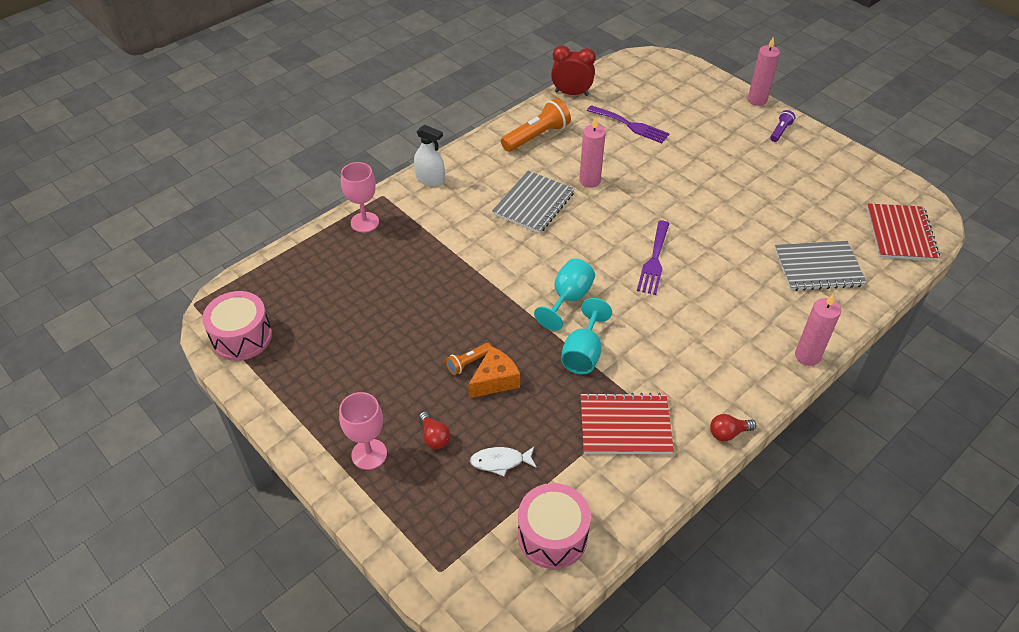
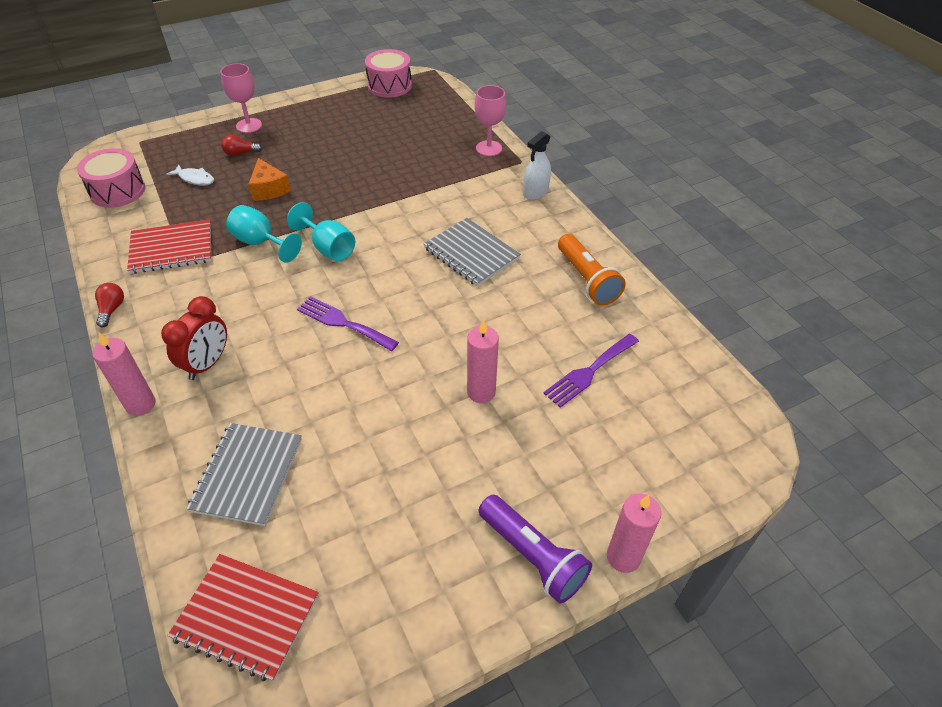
camera: 105 degrees right, 0 degrees up
orange flashlight [446,343,491,375] -> none
white fish [470,447,537,477] -> white fish turned 105 degrees clockwise [166,164,214,186]
red clock [551,45,596,96] -> red clock moved to [161,296,227,380]
pink candle [579,117,606,188] -> pink candle moved to [467,320,499,403]
red notebook [581,392,674,454] -> red notebook turned 60 degrees clockwise [127,220,211,274]
purple flashlight [770,110,796,142] -> purple flashlight [478,495,592,604], size x1.93

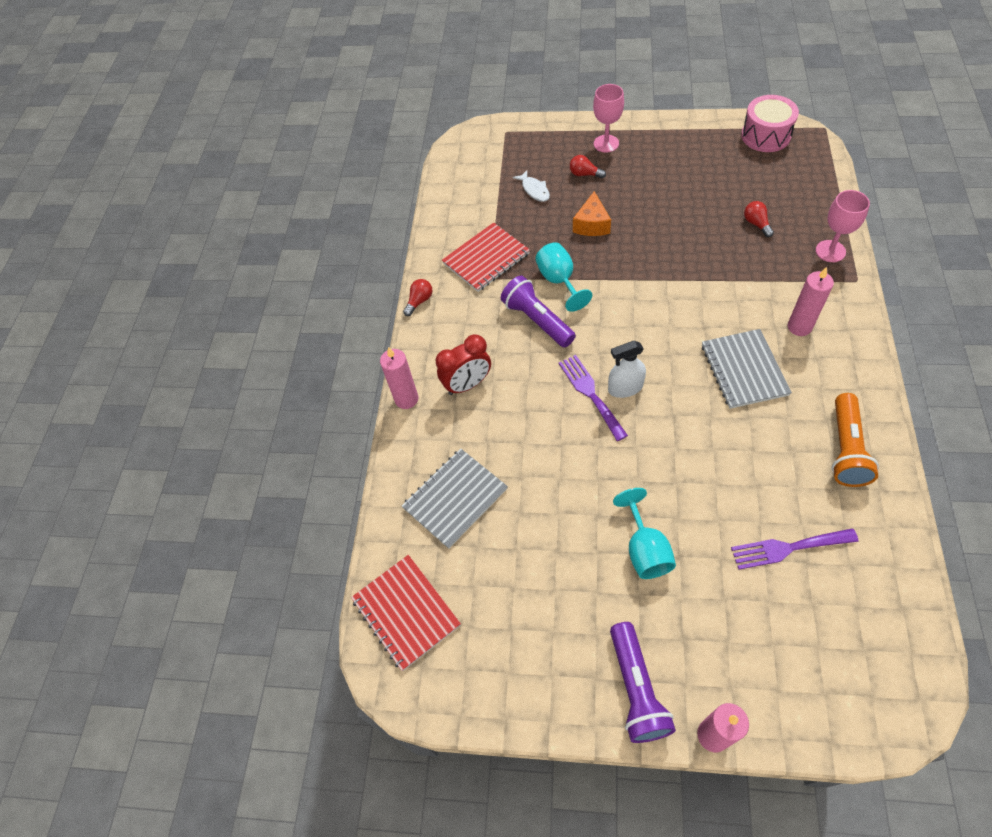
camera: 40 degrees right, 10 degrees up
pink drum [77,148,145,208] -> none
red notebook [127,220,211,274] -> red notebook turned 60 degrees counterclockwise [442,222,530,292]
turquoise goblet [287,202,355,261] -> turquoise goblet moved to [613,488,676,579]
pink candle [467,320,499,403] -> pink candle moved to [788,267,834,336]
white spray bottle [523,131,551,200] -> white spray bottle moved to [608,341,646,398]
none -> purple flashlight [501,276,576,348]
none -> red light bulb [744,201,774,237]

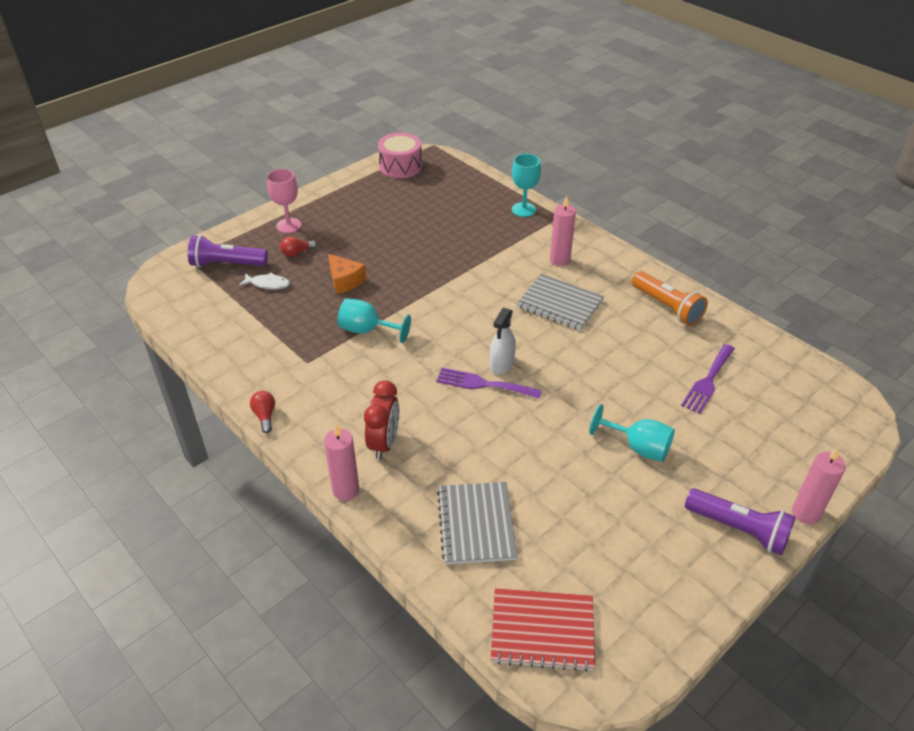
camera: 55 degrees left, 15 degrees down
red notebook [442,222,530,292] -> none
purple flashlight [501,276,576,348] -> purple flashlight moved to [188,235,268,267]
red light bulb [744,201,774,237] -> none
pink goblet [816,190,870,262] -> turquoise goblet [512,154,541,217]

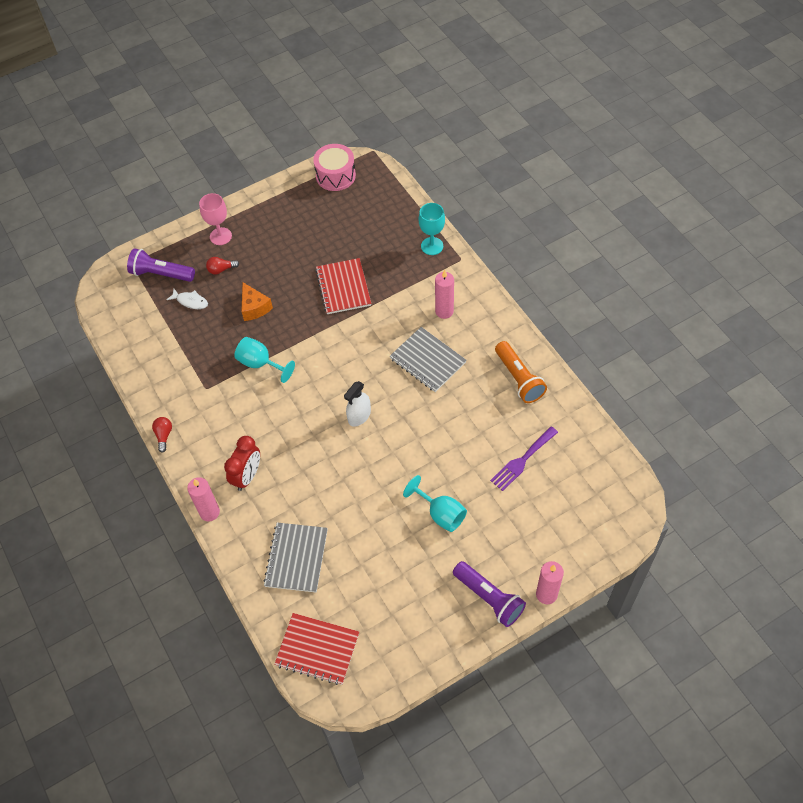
camera: 15 degrees right, 15 degrees up
purple fork [436,368,542,399] -> none
none -> red notebook [315,258,371,314]

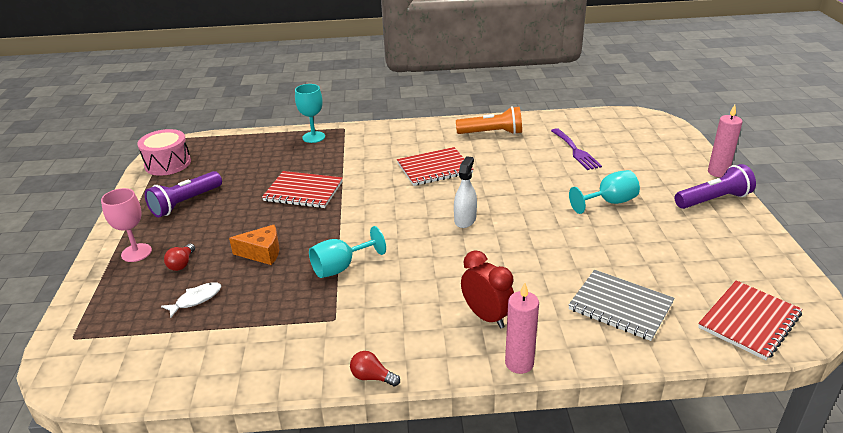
camera: 65 degrees left, 25 degrees down
purple flashlight [127,248,195,282] -> purple flashlight moved to [145,171,222,217]
white spray bottle [344,381,371,427] -> white spray bottle turned 135 degrees counterclockwise [454,156,477,228]
grey notebook [390,327,467,392] -> red notebook [397,147,473,186]
pink candle [435,270,454,319] -> none

